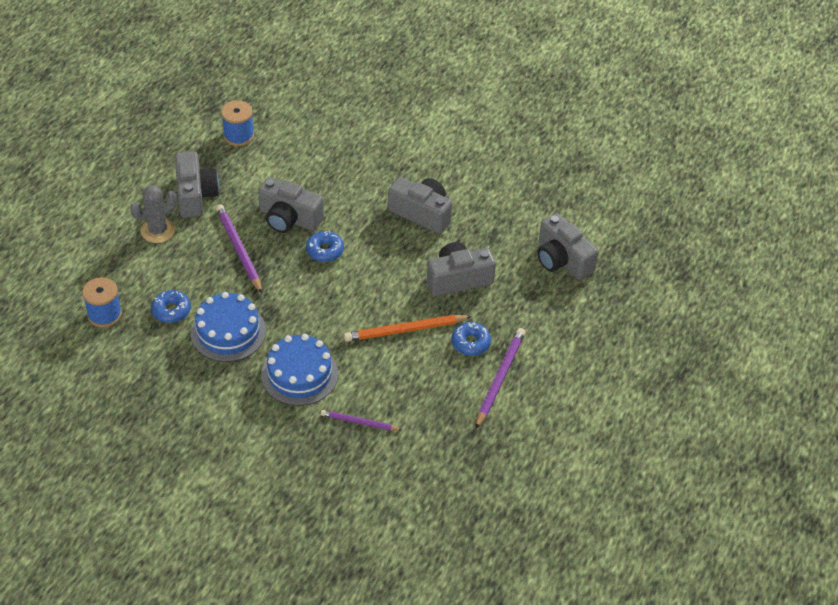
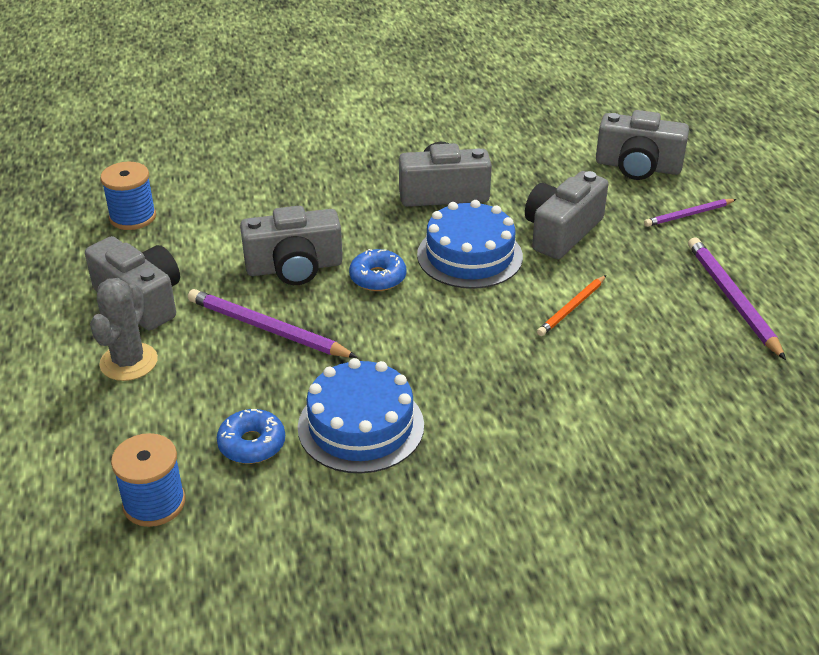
camera: 35 degrees left, 10 degrees down
blue cake [261,334,338,406] -> blue cake moved to [417,200,523,289]
purple pencil [321,410,402,431] -> purple pencil moved to [644,199,736,227]
orange pencil [344,315,472,342] -> orange pencil [537,275,606,336], size x0.61
blue donut [451,322,491,356] -> none

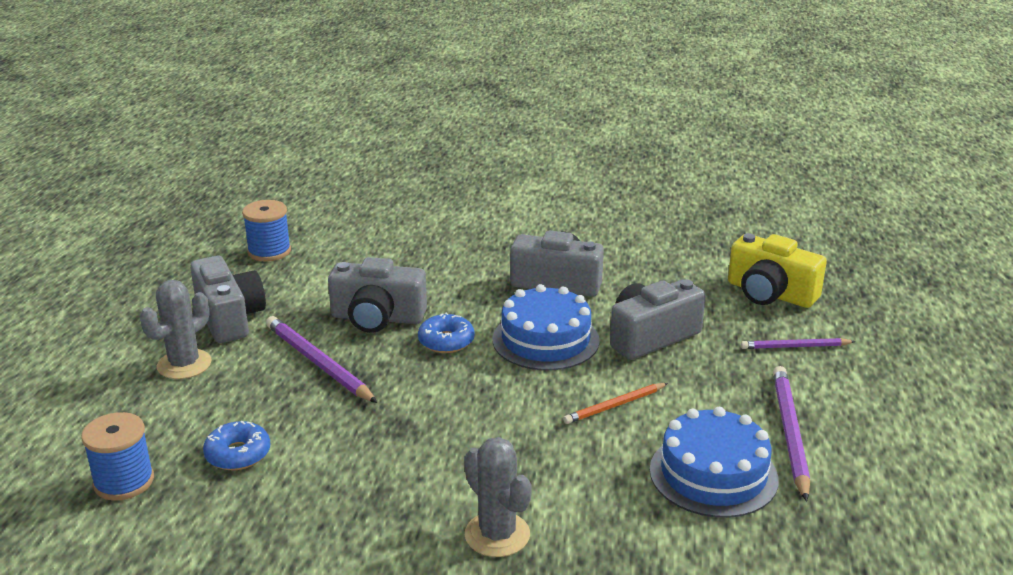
camera: 20 degrees right, 10 degrees down
blue cake [298,358,424,473] -> blue cake moved to [650,407,779,518]
grey camera [596,110,689,180] -> yellow camera [728,233,827,308]
none -> grey cactus [464,437,532,557]

